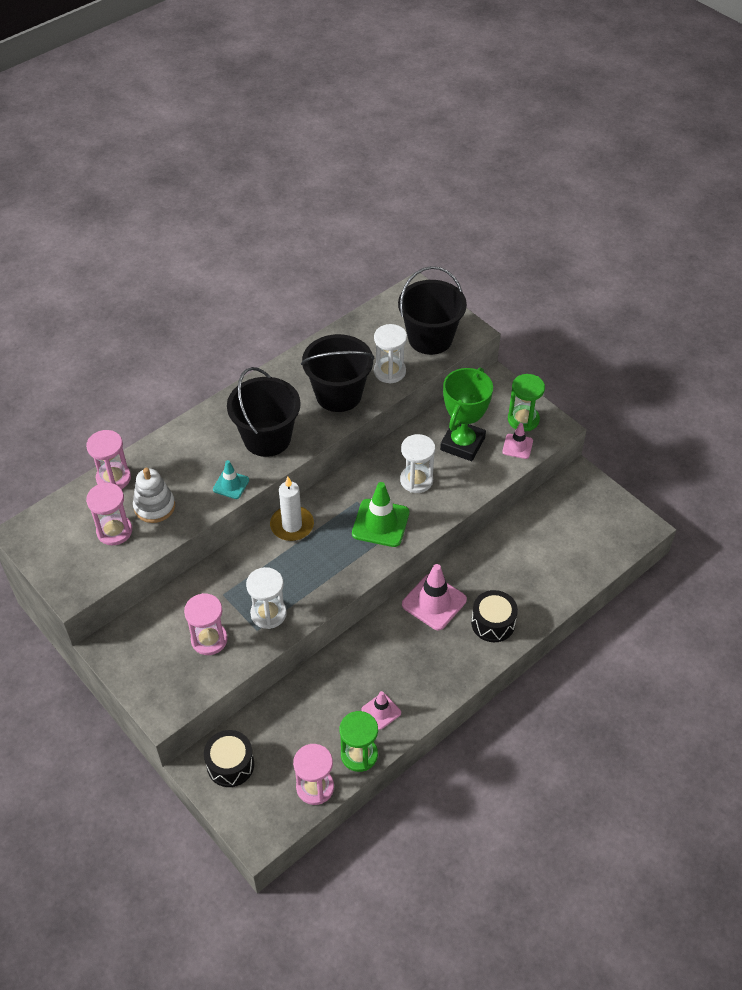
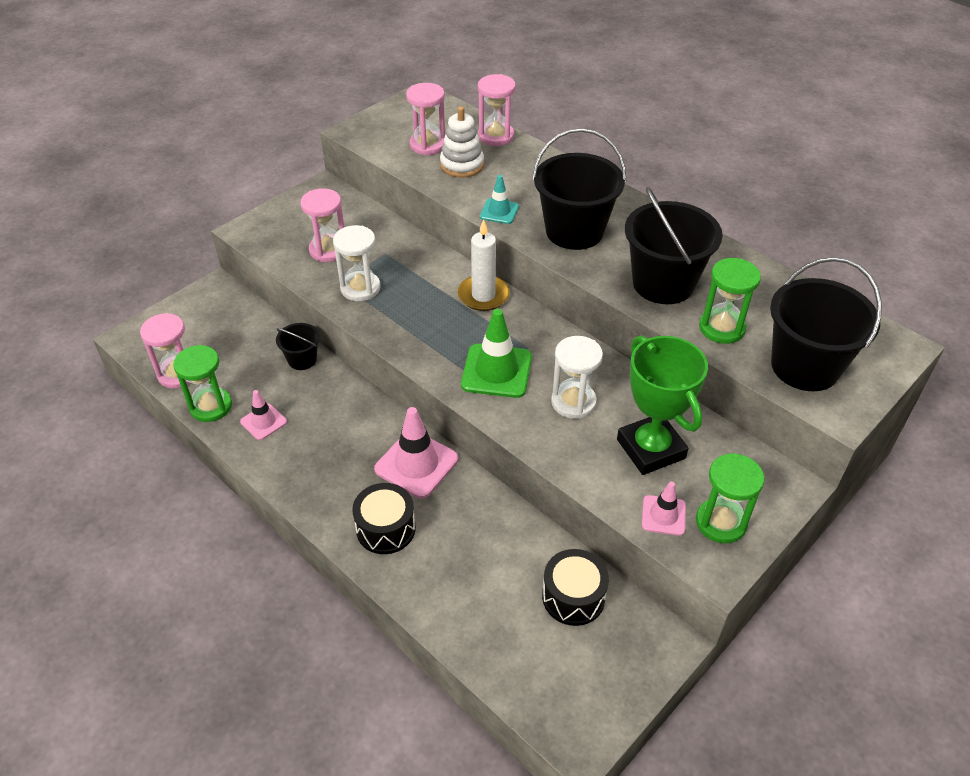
camera: 85 degrees right, 5 degrees down
black drum [204,730,254,787] -> black drum moved to [542,549,609,626]
white hourglass [374,324,407,384] -> green hourglass [699,258,761,344]
green trophy [440,368,493,461] -> green trophy turned 45 degrees clockwise [617,335,708,475]
none -> black bucket [276,323,320,370]

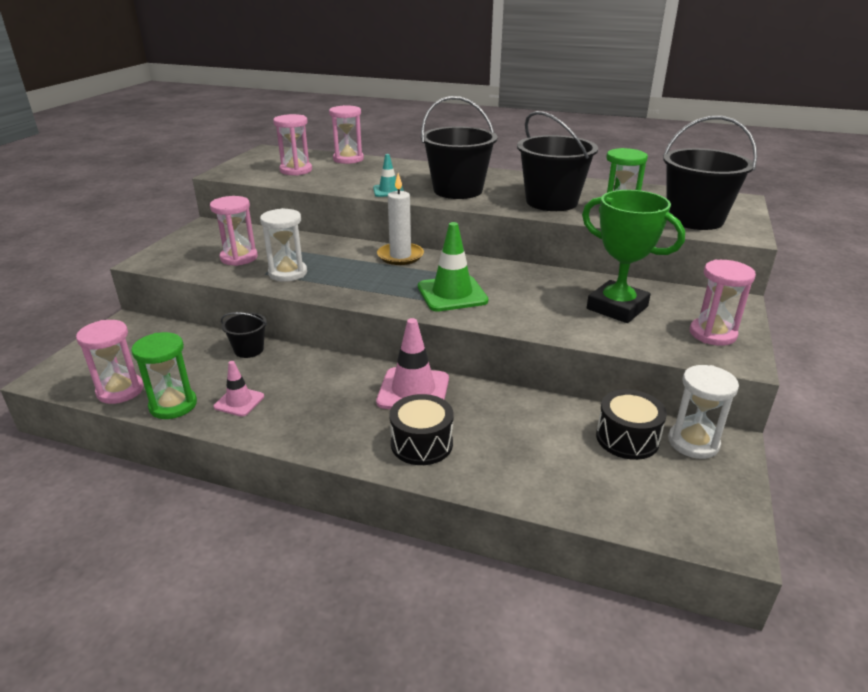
camera: 25 degrees left, 15 degrees down
white stacking toy [440,106,484,178] -> none
white hourglass [551,336,603,419] -> white hourglass moved to [668,365,739,459]
pink traffic cone [642,482,686,536] -> none
green hourglass [696,453,764,543] -> pink hourglass [690,260,756,346]

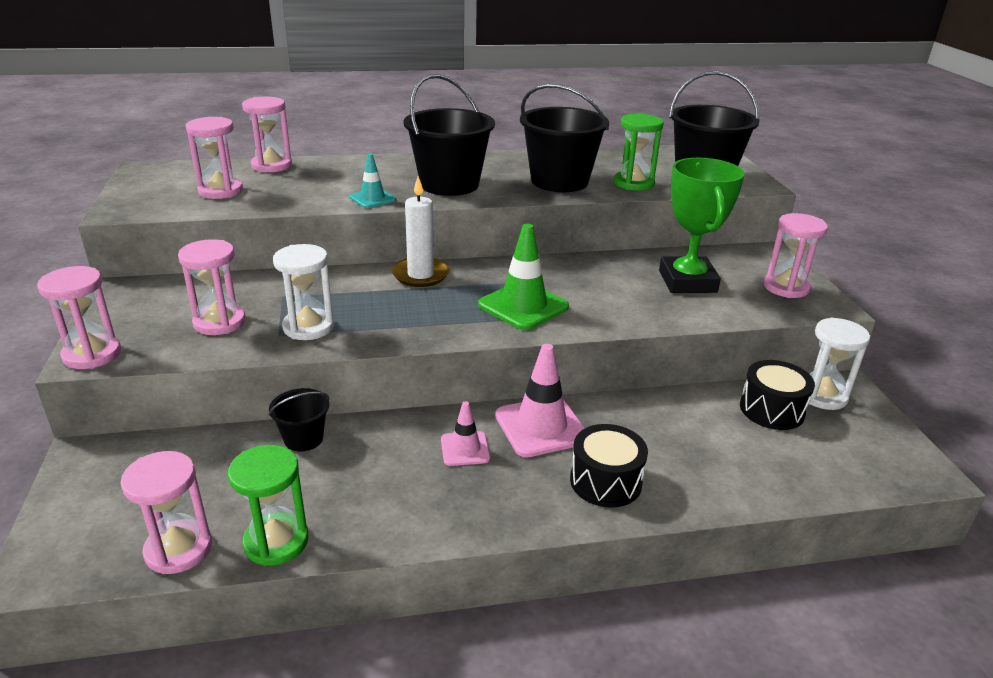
camera: 30 degrees left, 0 degrees up
pink traffic cone [213,361,264,417] -> pink traffic cone moved to [441,401,490,466]
green trophy [582,190,685,323] -> green trophy turned 75 degrees clockwise [659,158,745,293]
none -> pink hourglass [37,266,121,369]

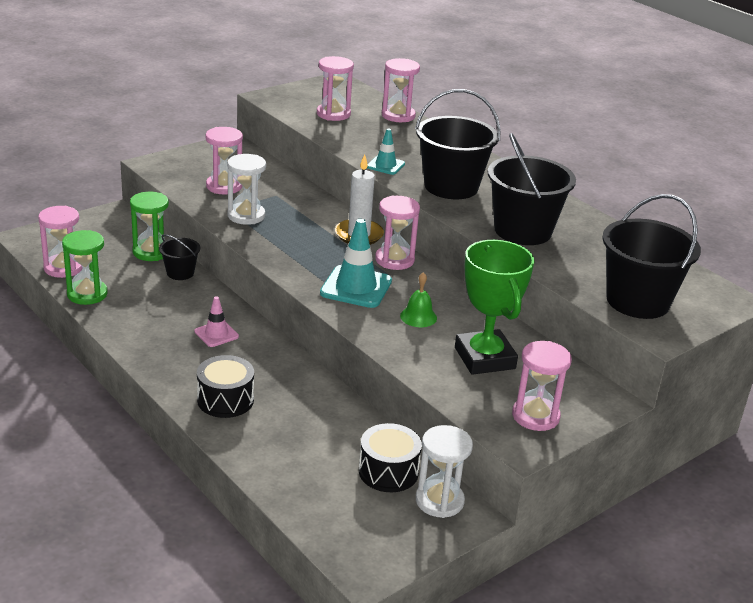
camera: 60 degrees right, 0 degrees up
pink hourglass [37,266,121,369] -> pink hourglass moved to [375,195,420,270]
green traffic cone [478,224,569,330] -> turquoise traffic cone [320,219,392,308]
pink traffic cone [495,344,585,458] -> none
green hourglass [614,114,664,191] -> green hourglass moved to [130,192,169,261]
green trophy [659,158,745,293] -> green trophy turned 75 degrees counterclockwise [455,240,535,375]
none -> green bell [400,272,437,327]

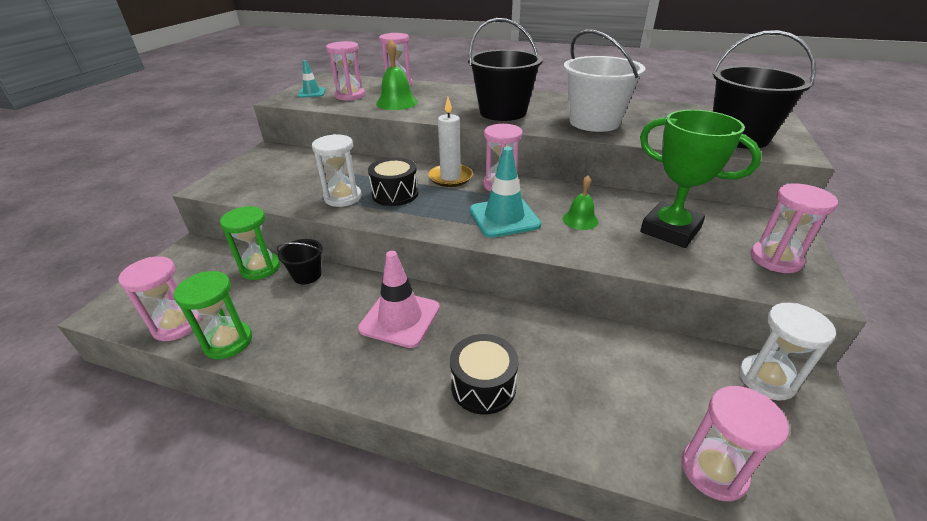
camera: 30 degrees left, 5 degrees up
pink traffic cone [195,296,239,347] -> pink traffic cone [358,251,440,348], size x1.74
pink hourglass [205,127,243,195] -> pink hourglass moved to [682,386,789,502]
black drum [359,423,422,492] -> black drum moved to [368,157,418,206]
turquoise traffic cone [367,128,405,175] -> turquoise traffic cone moved to [298,60,325,98]
black bucket [488,133,576,245] -> white bucket [563,30,645,132]
none -> green bell [376,39,418,110]

